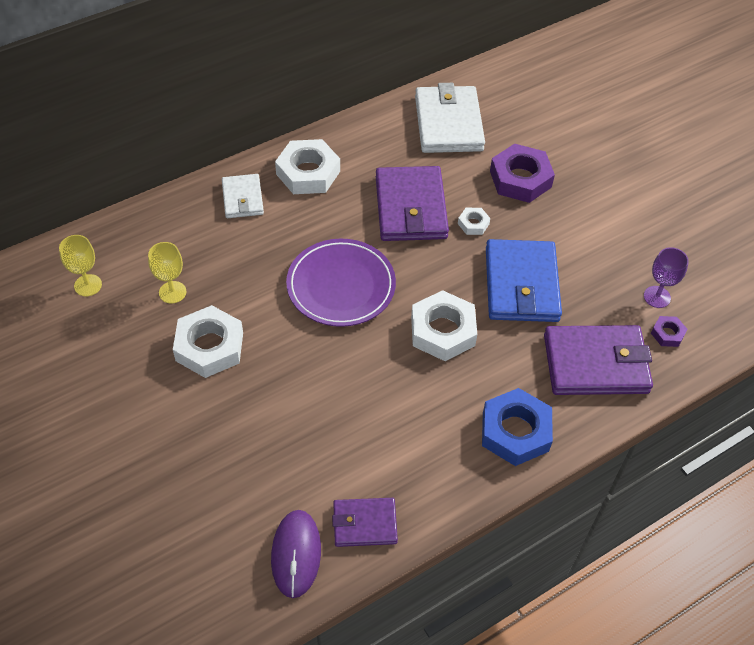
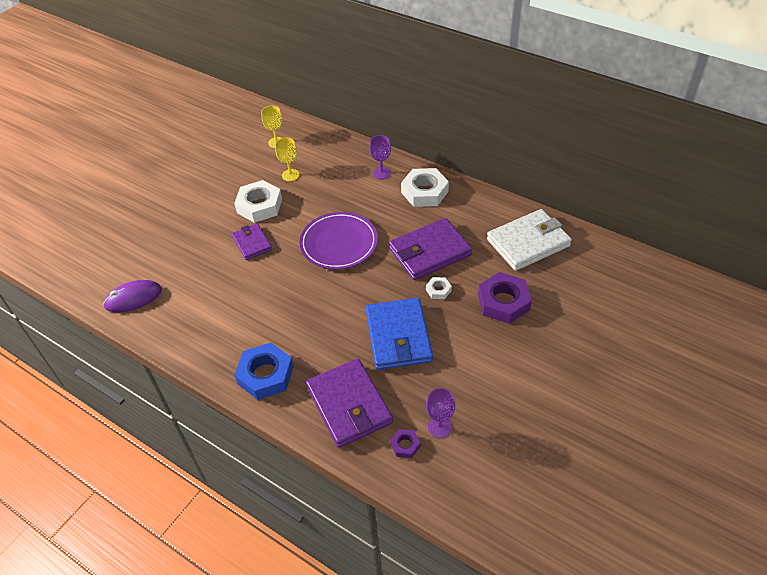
camera: 70 degrees right, 5 degrees down
white wallet [222,174,264,218] -> purple goblet [369,135,391,179]
purple wallet [332,498,398,547] -> purple wallet moved to [232,224,272,260]
white nut [411,290,477,361] -> none
blue wallet [486,239,562,322] -> blue wallet turned 75 degrees counterclockwise [366,298,433,370]

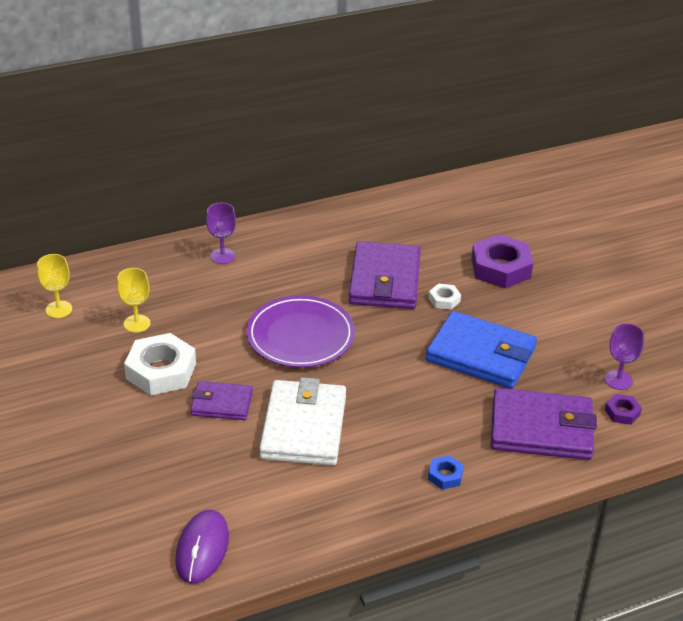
camera: 60 degrees left, 10 degrees down
blue nut [234,343,294,400] -> blue nut [428,455,464,489], size x0.48
white nut [401,168,449,207] -> none
white wallet [487,209,572,271] -> white wallet moved to [259,377,346,466]

